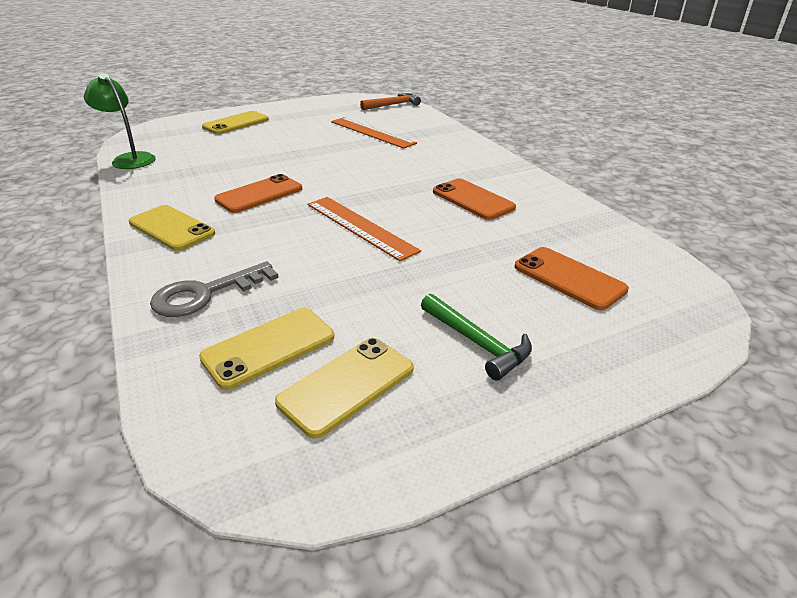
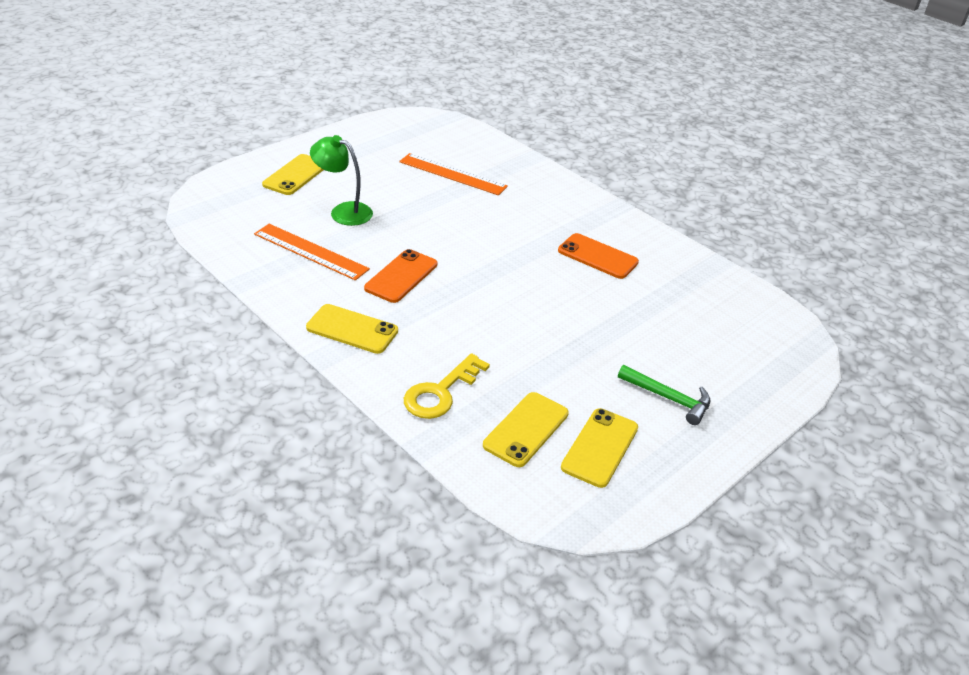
camera: 20 degrees left, 5 degrees up
green lamp [84,73,156,169] -> green lamp moved to [310,135,373,226]
grey key [150,261,279,317] -> yellow key [404,353,490,419]
orange ruler [307,197,421,261] -> orange ruler moved to [254,224,370,280]
orange hammer [360,93,421,110] -> none
orange phone [515,247,629,310] -> none

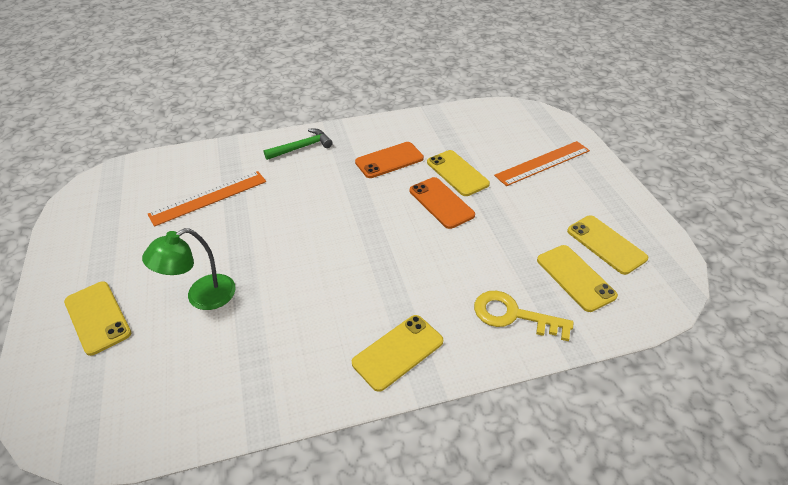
camera: 60 degrees left, 5 degrees up
orange ruler [254,224,370,280] -> orange ruler moved to [494,141,590,186]
orange phone [364,249,437,303] -> orange phone moved to [410,177,475,229]
yellow key [404,353,490,419] -> yellow key turned 135 degrees clockwise [474,291,574,341]
green hammer [618,365,710,425] -> green hammer moved to [263,129,333,160]
none -> yellow phone [427,150,490,196]

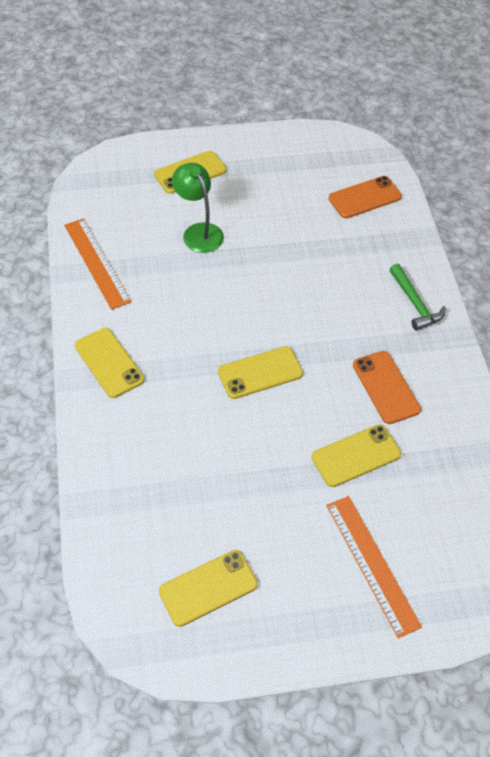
camera: 95 degrees right, 10 degrees up
orange ruler [147,171,266,227] -> orange ruler moved to [64,218,132,310]
orange phone [410,177,475,229] -> orange phone moved to [329,176,402,218]
yellow key [474,291,574,341] -> none
yellow phone [537,245,618,312] -> yellow phone moved to [218,346,303,399]

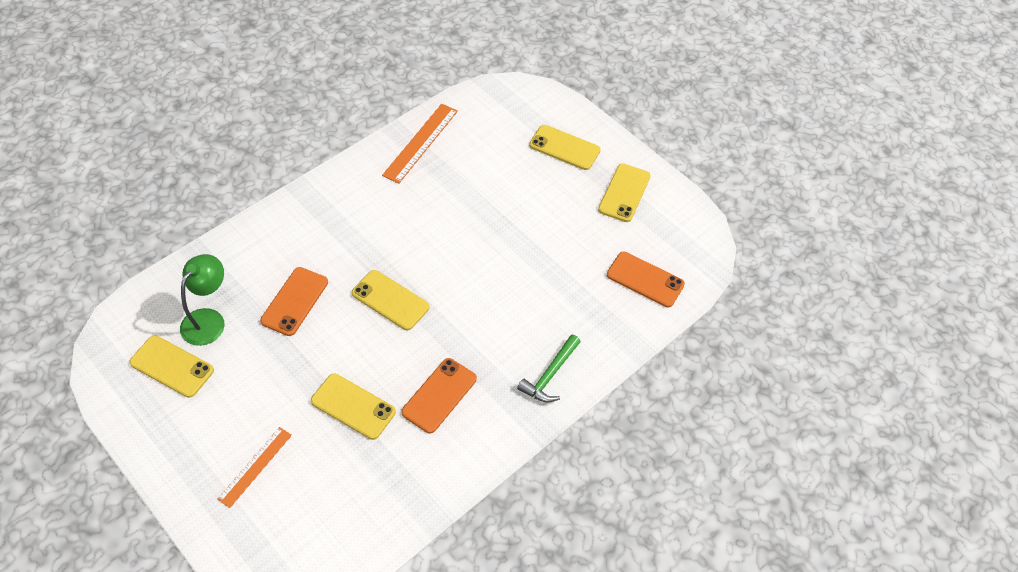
camera: 55 degrees right, 0 degrees up
yellow phone [75,328,144,398] -> yellow phone moved to [598,163,651,222]
green lamp [172,163,224,253] -> green lamp moved to [180,254,225,346]
orange ruler [326,496,422,638] -> orange ruler [217,427,292,508], size x0.67
none -> orange phone [260,267,328,336]

